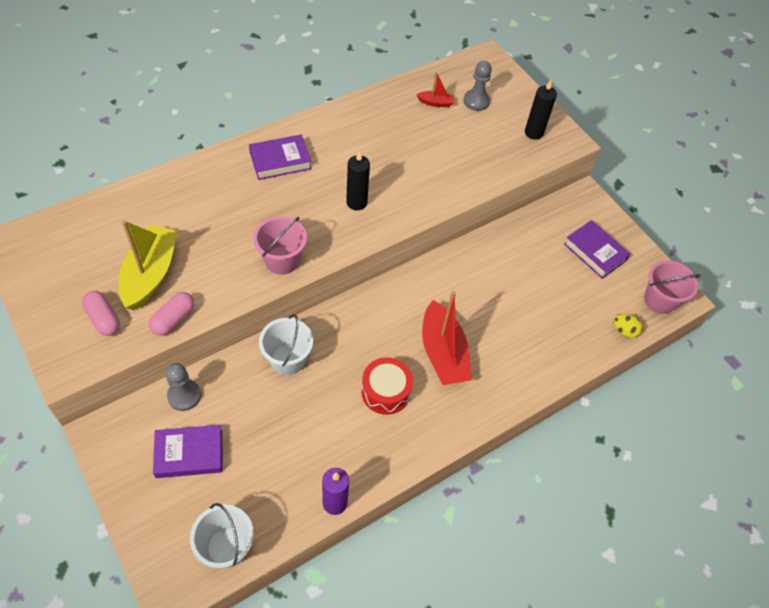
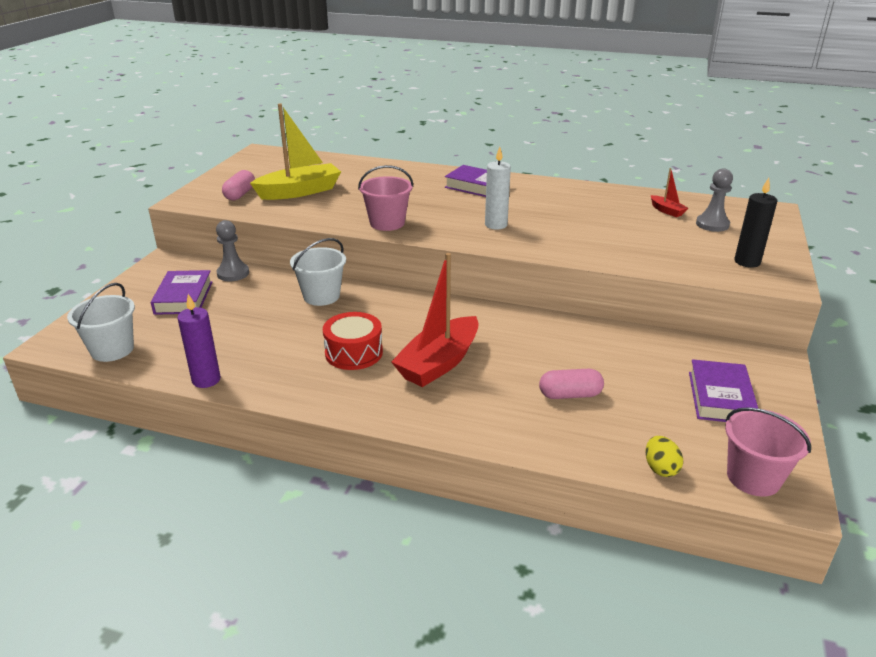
camera: 55 degrees right, 25 degrees down
pink capsule [149,292,194,335] -> pink capsule moved to [539,369,604,399]
purple book [153,425,223,478] -> purple book turned 45 degrees clockwise [151,270,212,315]
black candle [346,150,370,210] -> white candle [485,147,511,230]

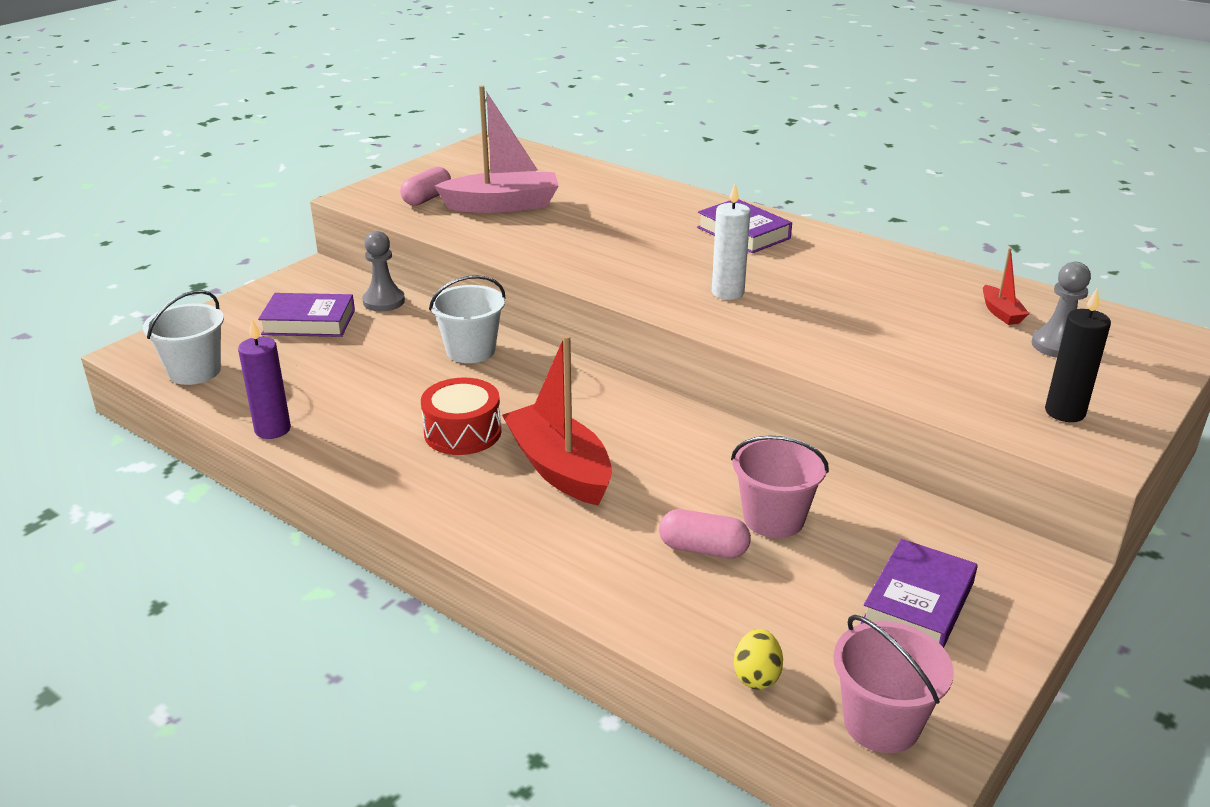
camera: 20 degrees right, 0 degrees up
purple book [151,270,212,315] -> purple book turned 75 degrees clockwise [258,293,355,337]
yellow boat [250,103,341,200] -> pink boat [435,85,559,213]
pink bucket [358,165,414,231] -> pink bucket moved to [731,435,829,538]
red boat [391,253,479,387] -> red boat turned 90 degrees clockwise [502,335,612,506]

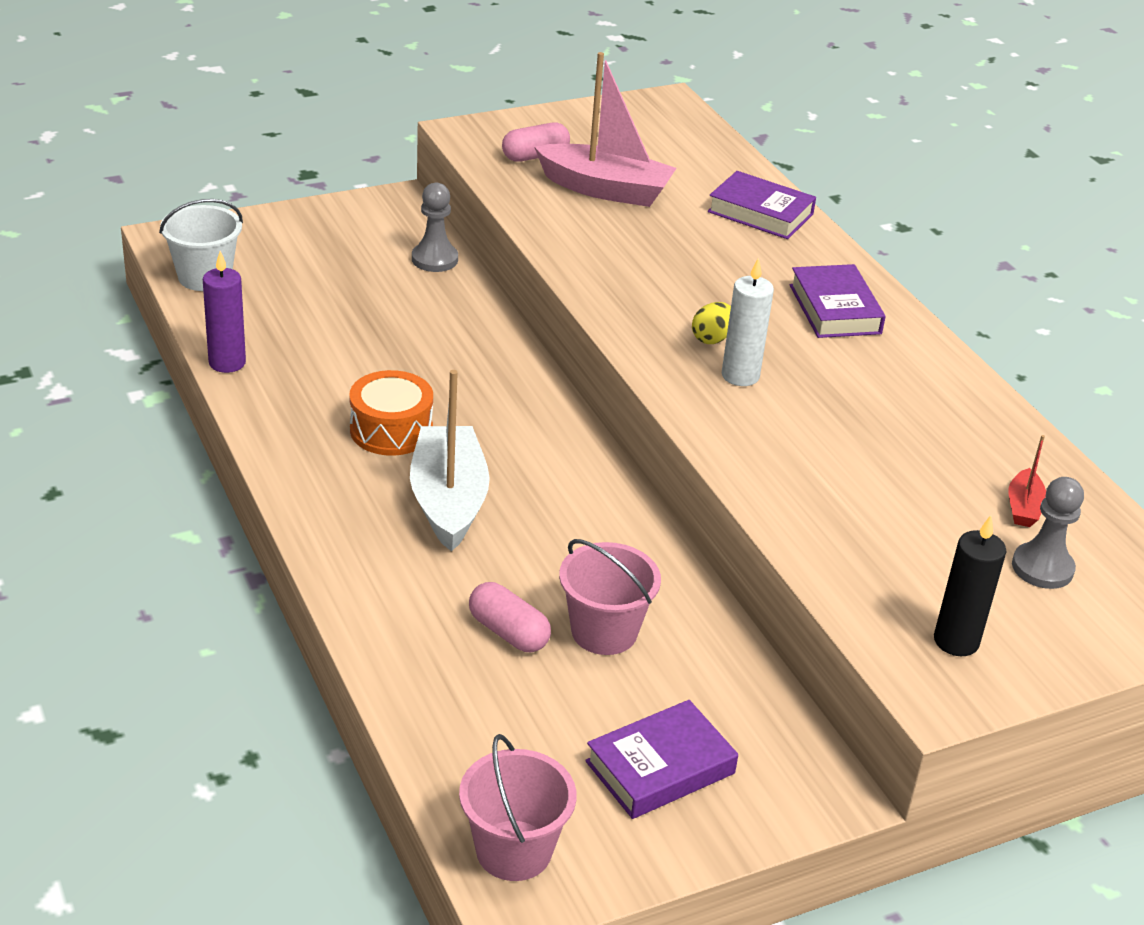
camera: 25 degrees right, 5 degrees up
purple book [258,293,355,337] -> purple book moved to [708,171,816,239]
red drum [421,378,501,455] -> orange drum [349,370,433,456]
white bucket [429,275,506,363] -> none
red boat [502,335,612,506] -> white boat [410,370,490,552]
yellow egg [734,629,783,690] -> yellow egg moved to [692,302,731,344]

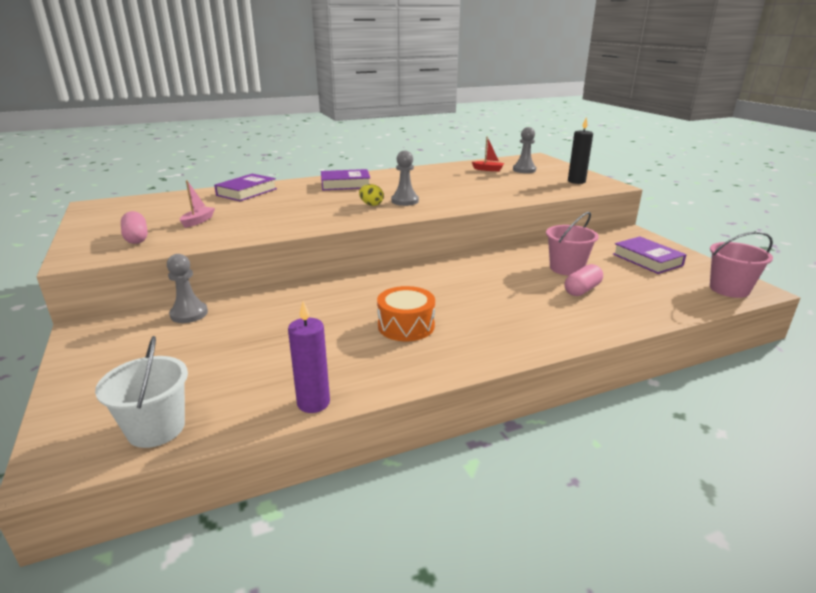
camera: 85 degrees left, 10 degrees down
white boat [410,370,490,552] -> none
pink boat [534,52,676,207] -> pink boat [180,180,215,228], size x0.46
white candle [722,257,774,386] -> grey pawn [391,151,419,206]

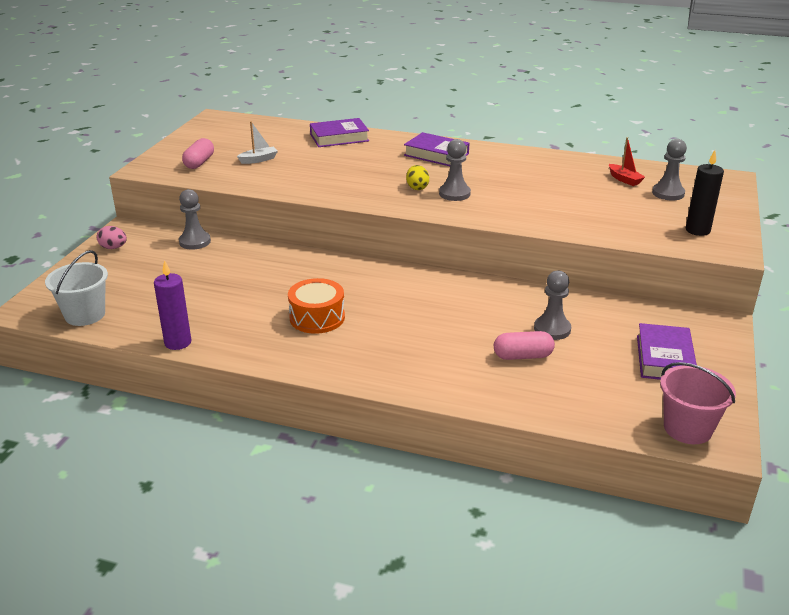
camera: 40 degrees right, 5 degrees up
pink boat [180,180,215,228] -> white boat [237,121,278,164]
pink bucket [546,212,599,276] -> grey pawn [534,271,571,340]
none -> pink egg [97,226,127,249]

